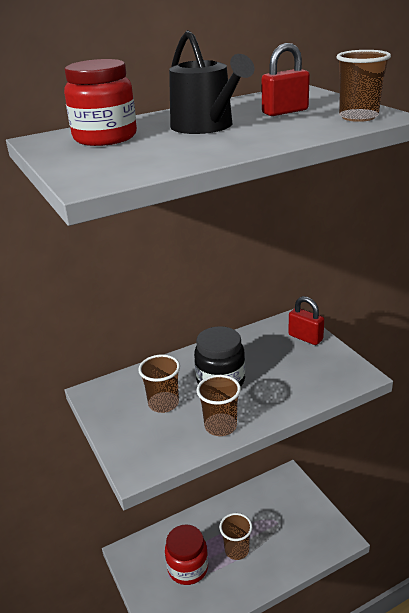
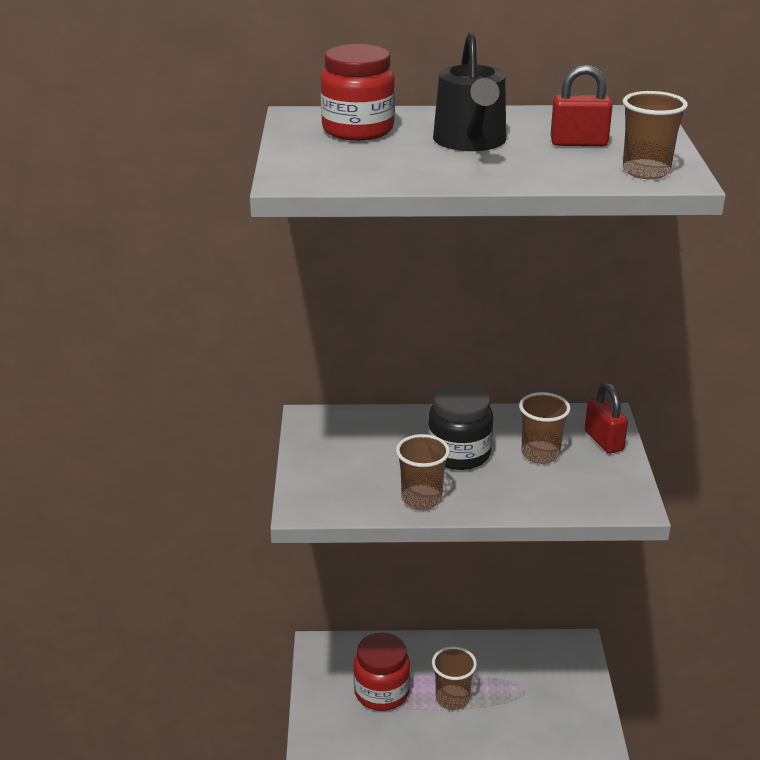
camera: 25 degrees right, 0 degrees up
brown cup [138,354,180,413] -> brown cup moved to [519,392,571,464]

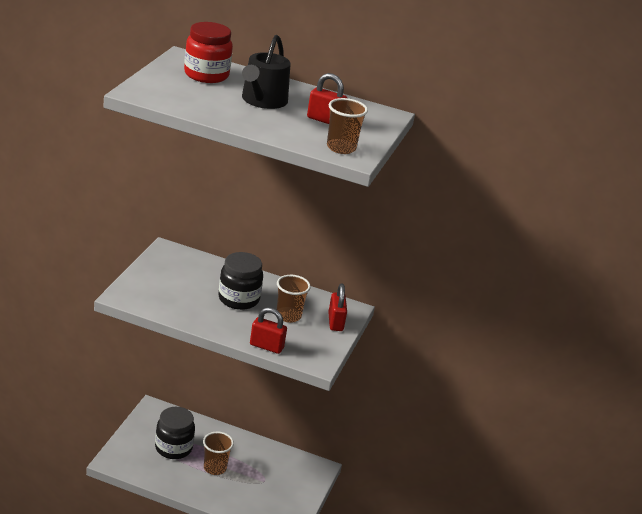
camera: 15 degrees right, 0 degrees up
red jar [353,632,410,711] -> black jar [155,407,195,459]
brown cup [396,434,450,510] -> none
none -> red padlock [250,307,287,354]

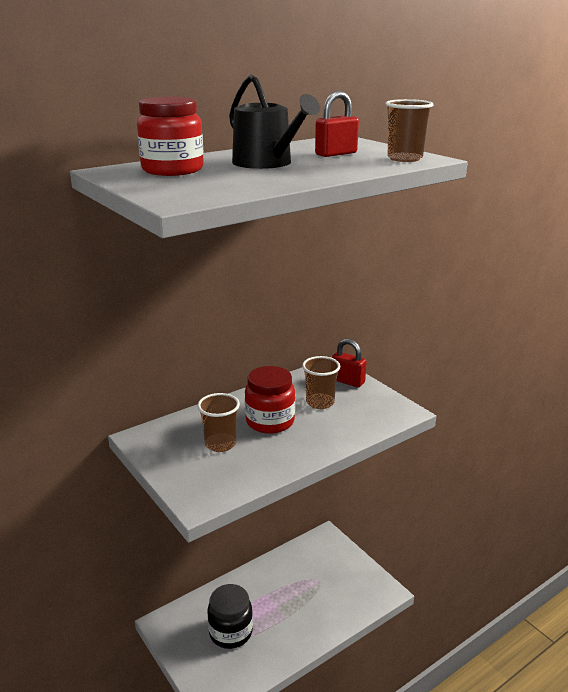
camera: 50 degrees left, 5 degrees down
brown cup [203,431,234,475] -> brown cup moved to [197,393,240,452]
black jar [219,252,263,310] -> red jar [245,366,295,434]
red padlock [250,307,287,354] -> none

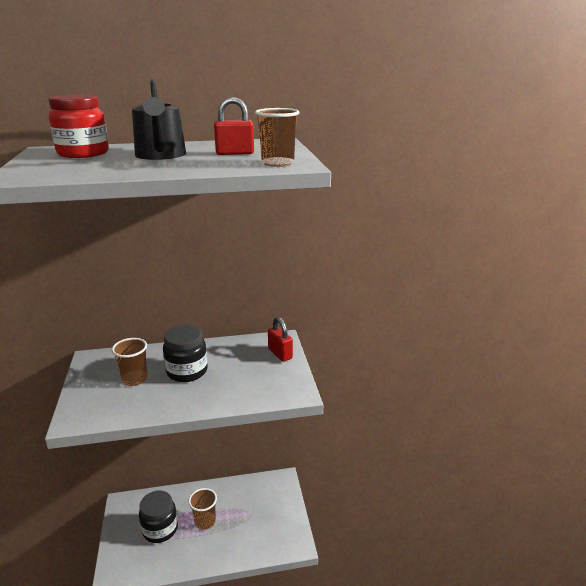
camera: 25 degrees right, 0 degrees up
red jar [245,366,295,434] -> black jar [163,325,208,382]
brown cup [302,356,340,409] -> brown cup moved to [188,488,217,530]

